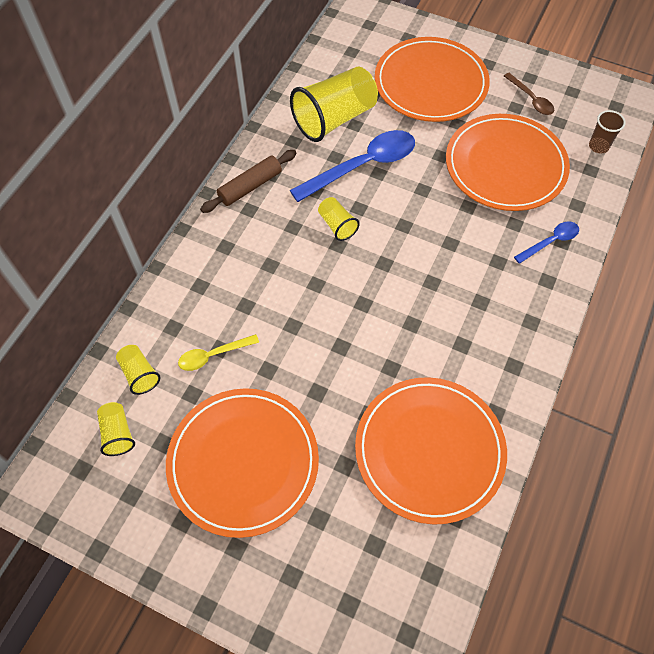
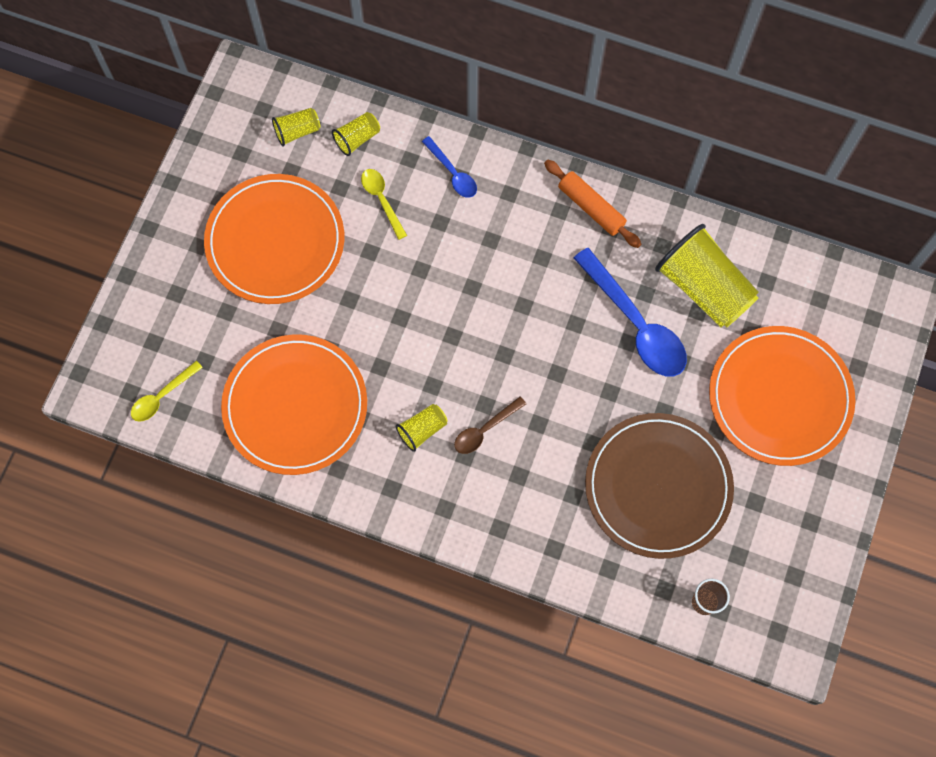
camera: 85 degrees right, 10 degrees up
brown rolling pin [200,150,297,213] -> orange rolling pin [544,160,641,248]
yellow cup [318,197,360,241] -> yellow cup moved to [396,404,448,452]
orange plate [446,114,570,211] -> brown plate [585,413,734,559]
brown spoon [504,73,554,115] -> brown spoon moved to [454,396,526,454]
blue spoon [514,221,579,264] -> blue spoon moved to [422,136,477,198]
none -> yellow spoon [131,361,203,422]

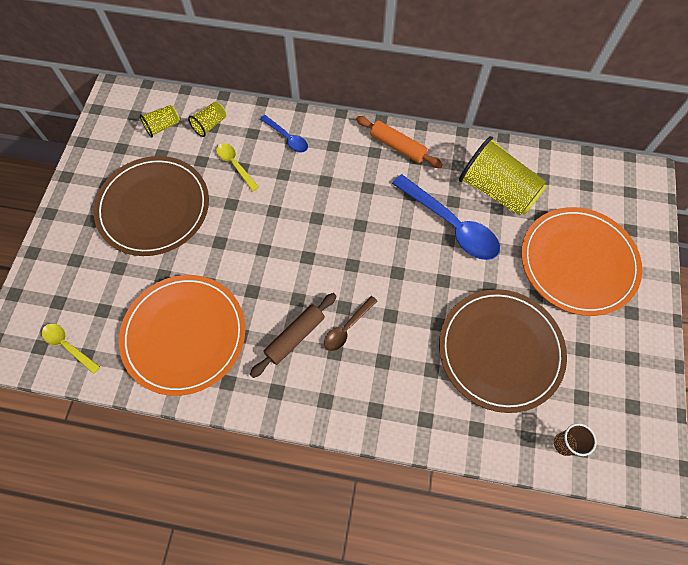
camera: 10 degrees left, 5 degrees down
yellow spoon [131,361,203,422] -> yellow spoon turned 90 degrees clockwise [42,324,100,374]
orange plate [204,174,344,304] -> brown plate [94,156,209,256]
yellow cup [396,404,448,452] -> brown rolling pin [250,293,337,378]

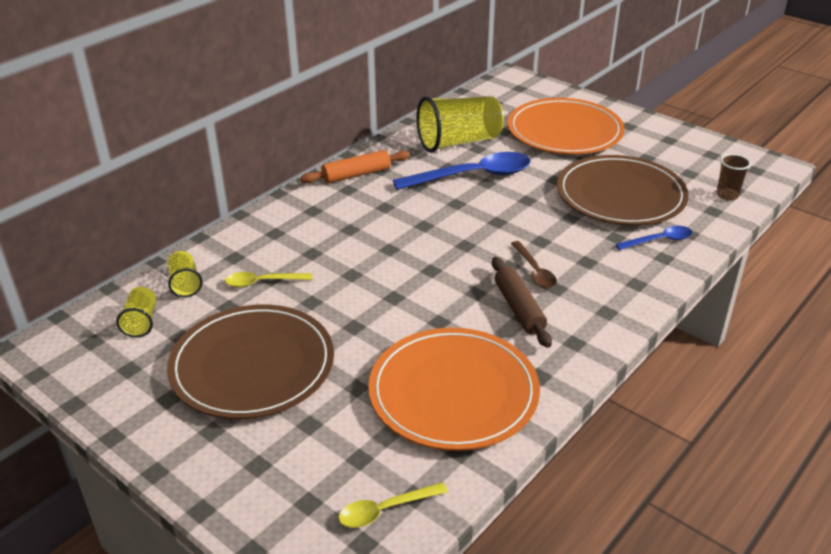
camera: 60 degrees left, 30 degrees down
blue spoon [260,115,308,153] -> blue spoon moved to [615,226,692,250]

